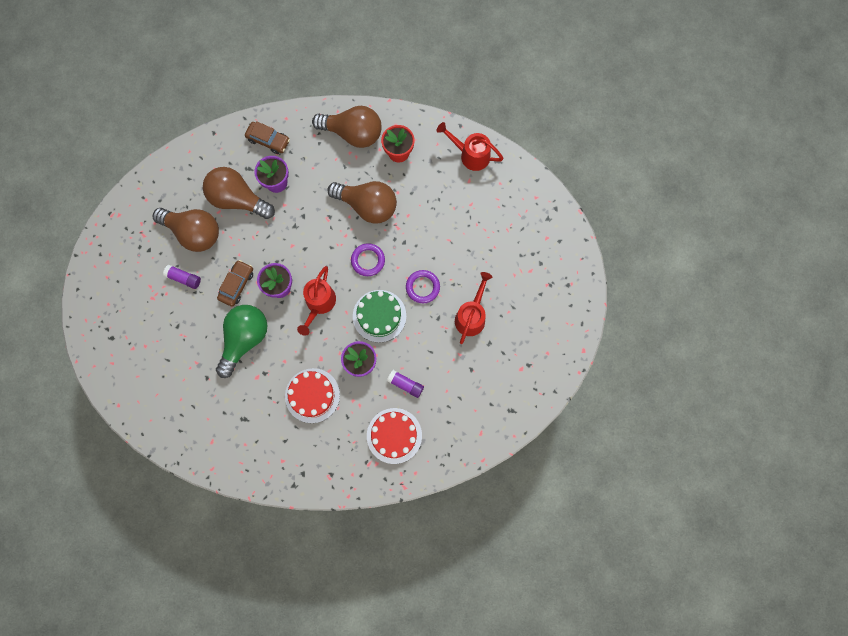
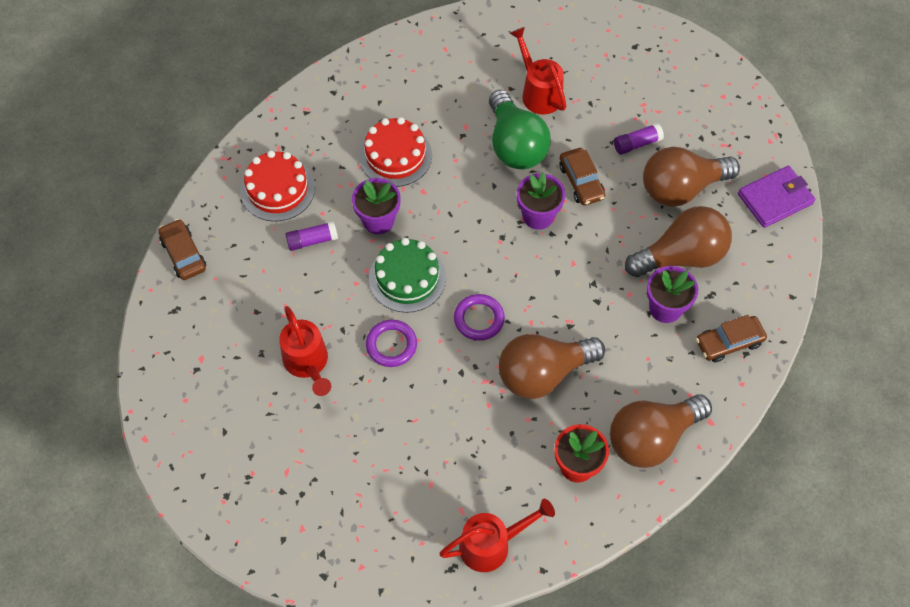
camera: 135 degrees right, 15 degrees down
red watering can [297,266,336,336] -> red watering can moved to [510,27,566,115]
none -> brown car [158,219,206,280]
none -> purple wallet [738,166,815,228]

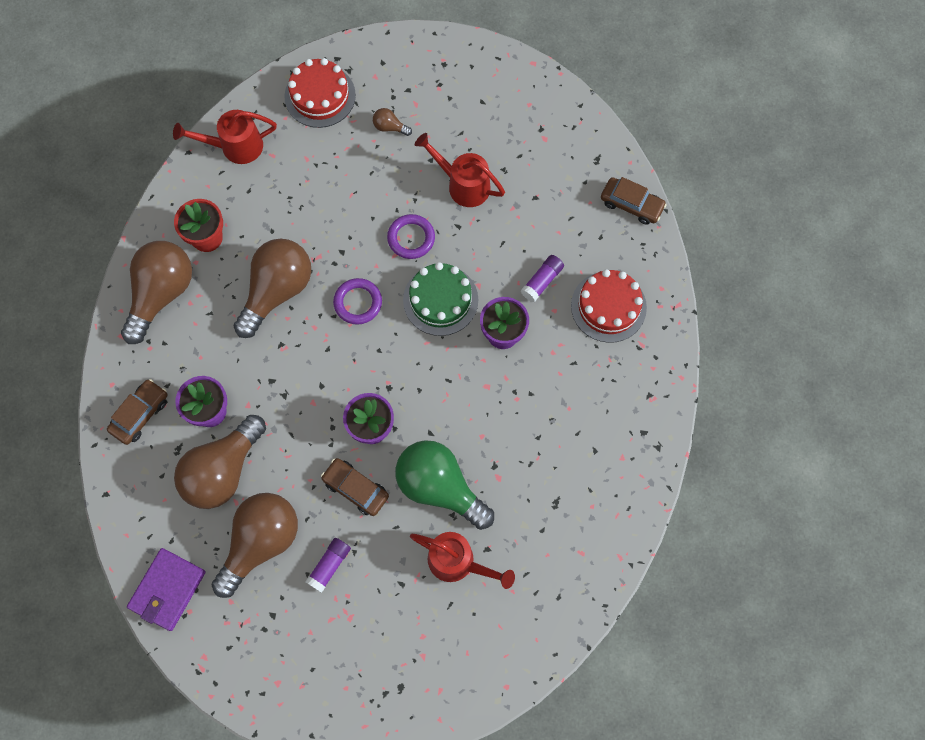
camera: 145 degrees right, 10 degrees up
red cake [359,117,432,187] -> red cake moved to [284,58,356,128]
red watering can [440,499,555,572] -> red watering can turned 45 degrees clockwise [173,110,277,164]
none -> brown light bulb [373,108,412,136]

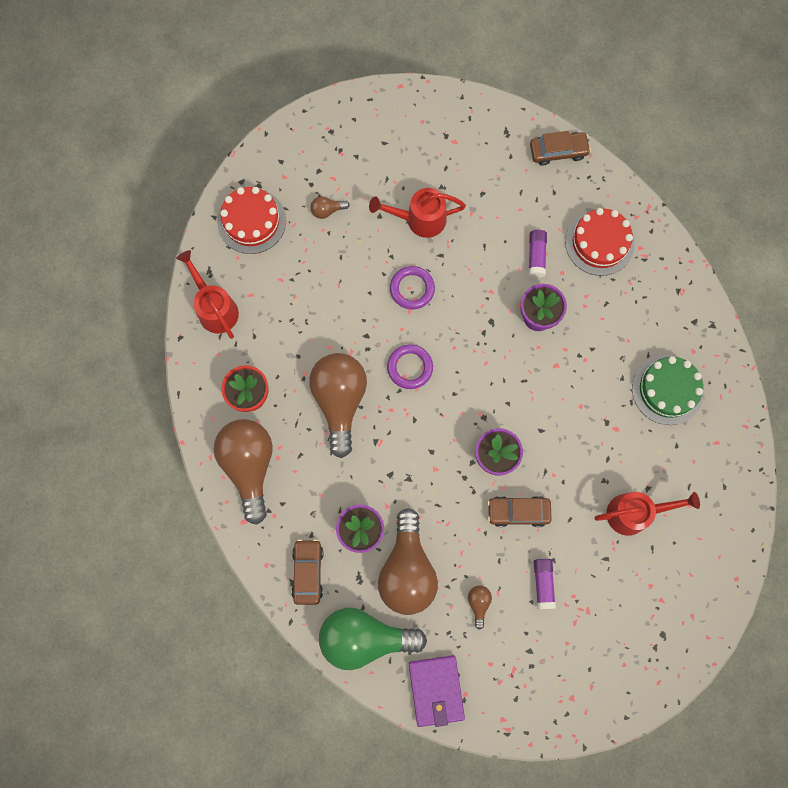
camera: 35 degrees left, 5 degrees up
red watering can [173,110,277,164] -> red watering can turned 105 degrees clockwise [176,250,239,339]
brown light bulb [211,493,298,598] -> brown light bulb [468,586,492,630], size x0.41
green light bulb [395,440,494,530] -> green light bulb moved to [319,608,427,670]
green cake [403,262,478,336] -> green cake moved to [632,355,704,425]

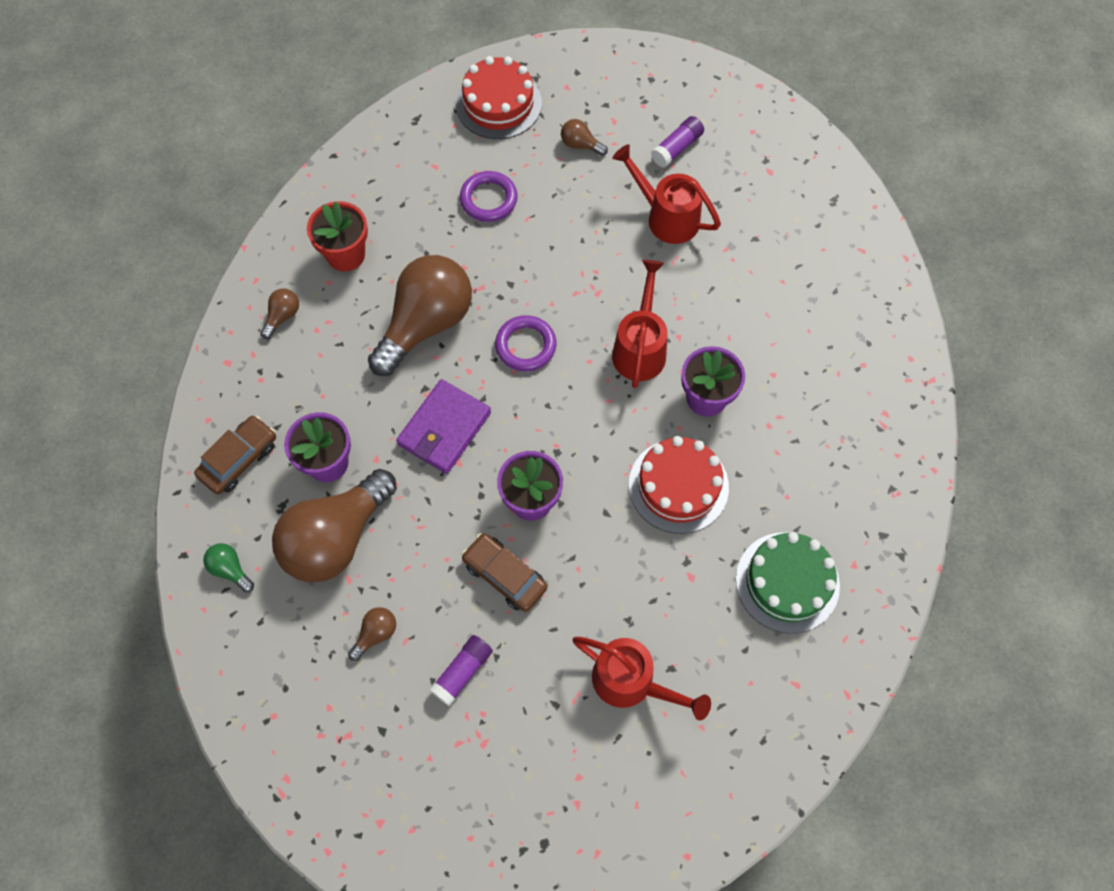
camera: 40 degrees right, 10 degrees down
red watering can [176,250,239,339] -> red watering can moved to [612,260,668,388]
brown light bulb [214,419,273,524] -> brown light bulb [260,288,299,339], size x0.41
green light bulb [319,608,427,670] -> green light bulb [203,543,254,593], size x0.41
purple ring [390,266,435,310] -> purple ring moved to [460,171,518,222]
purple wallet [409,655,465,727] -> purple wallet moved to [396,379,491,474]
purple glue stick [528,230,547,278] -> purple glue stick moved to [651,116,704,168]
brown car [530,131,591,166] -> none
red cake [565,208,635,276] -> red cake moved to [629,436,729,534]

